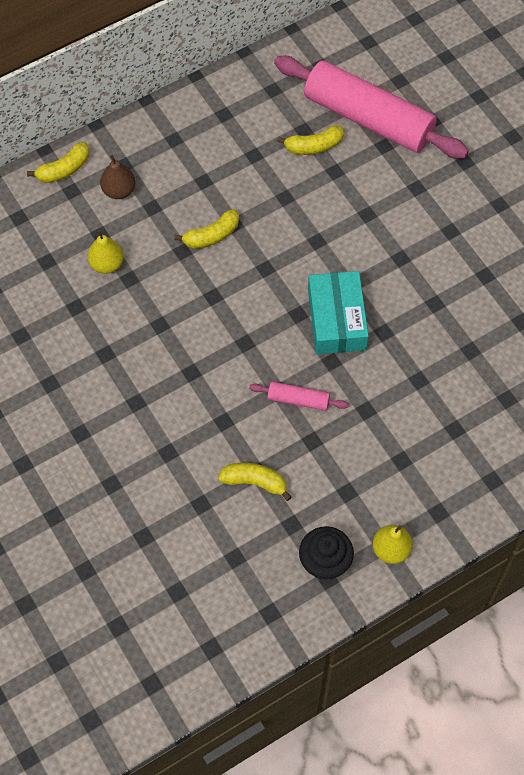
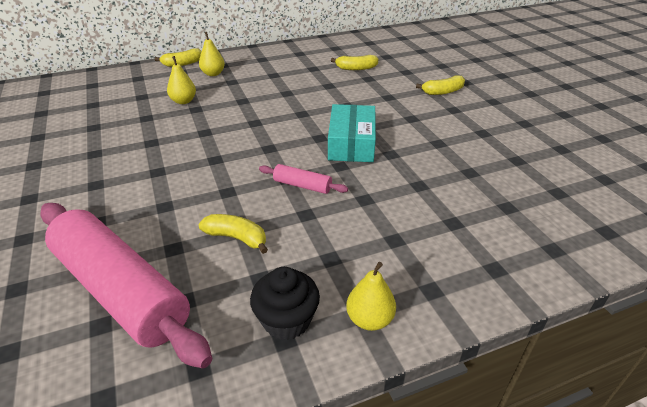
camera: 10 degrees right, 25 degrees down
brown pear [100,155,135,199] -> yellow pear [199,32,225,76]
yellow banana [174,209,239,249] -> yellow banana moved to [416,75,465,95]
pink rolling pin [274,56,469,159] -> pink rolling pin moved to [40,203,213,368]

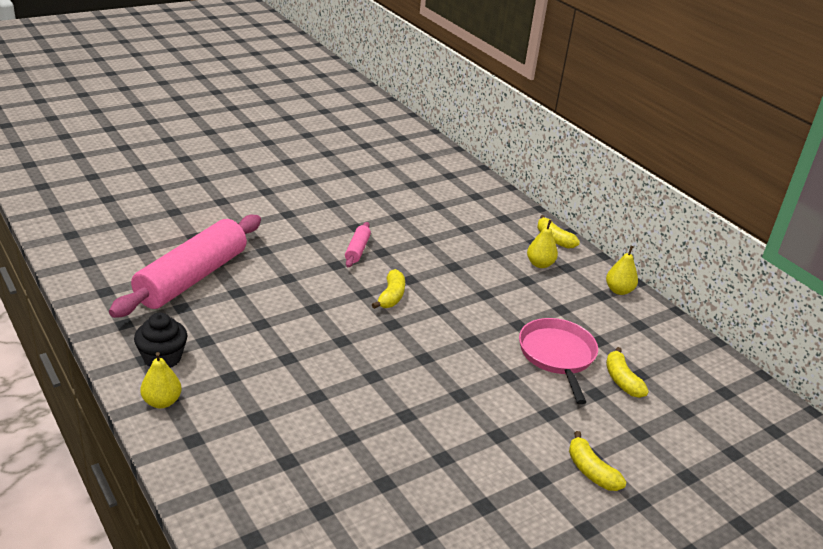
camera: 75 degrees right, 5 degrees down
yellow pear [167,56,196,104] -> yellow pear moved to [606,246,638,295]
yellow banana [198,214,268,254] -> yellow banana moved to [372,269,405,309]
pink rolling pin [259,164,348,194] -> pink rolling pin moved to [345,222,371,267]
turquoise box [328,104,376,162] -> none
none -> pink pan [519,318,598,404]

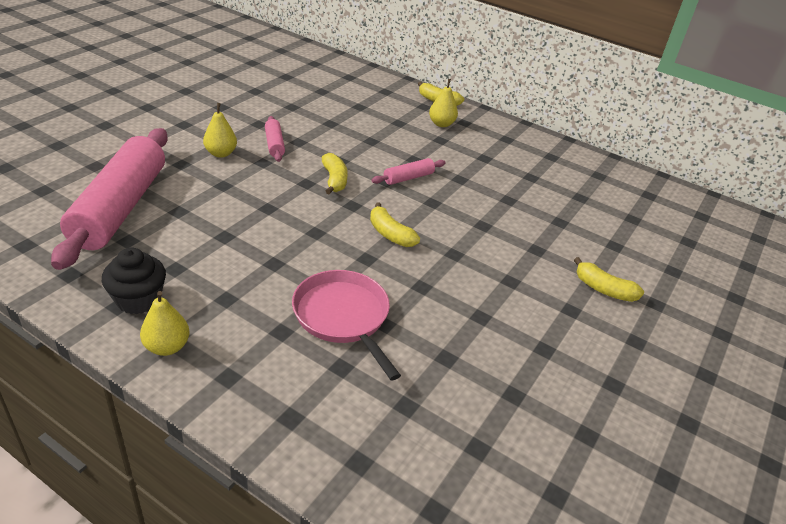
camera: 25 degrees left, 5 degrees up
pink pan [519,318,598,404] -> pink pan moved to [292,270,401,380]
yellow pear [606,246,638,295] -> yellow pear moved to [203,103,237,158]
yellow banana [606,347,649,398] -> yellow banana moved to [370,203,420,247]
none -> pink rolling pin [371,158,446,185]

